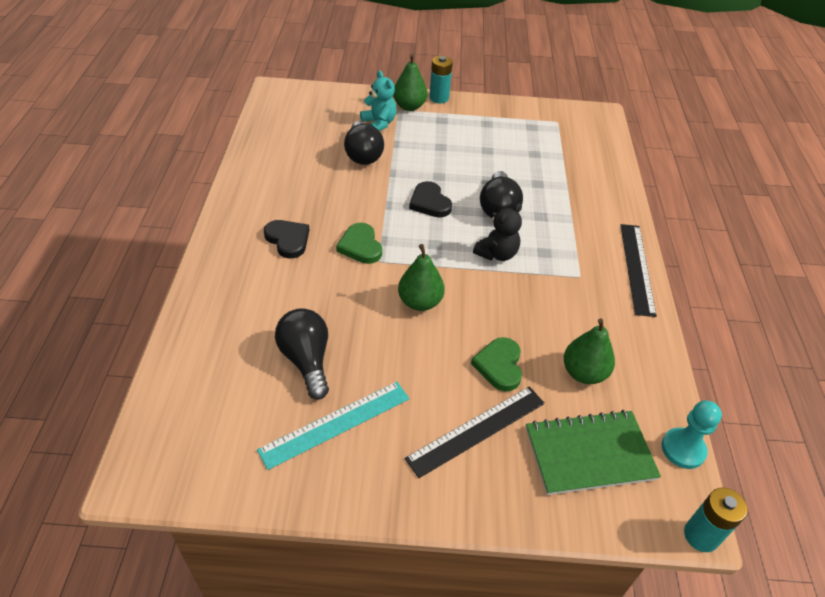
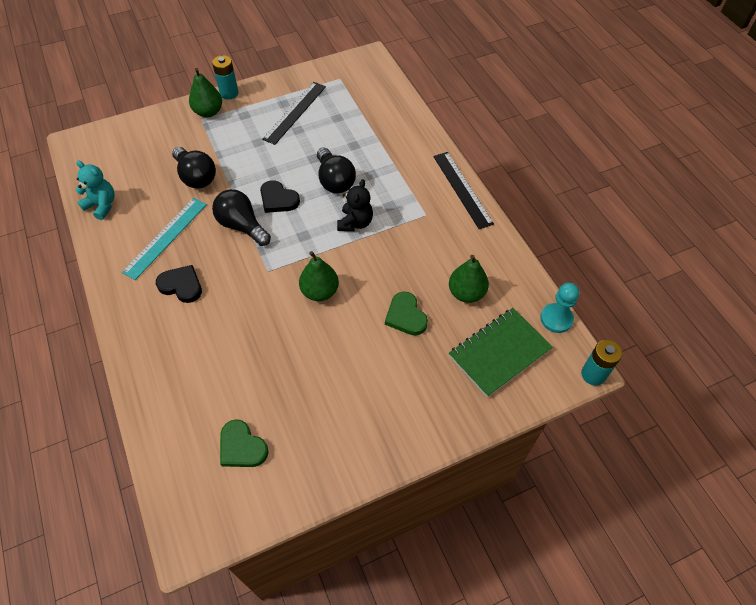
camera: 25 degrees left, 10 degrees up
turquoise ruler [257,382,410,470] -> turquoise ruler moved to [122,198,207,280]
black light bulb [275,308,329,400] -> black light bulb moved to [212,189,271,246]
green heart [336,223,382,264] -> green heart moved to [220,419,269,467]
turquoise teddy bear [360,70,397,131] -> turquoise teddy bear moved to [76,161,115,220]
black ruler [405,386,545,478] -> black ruler moved to [262,82,326,145]

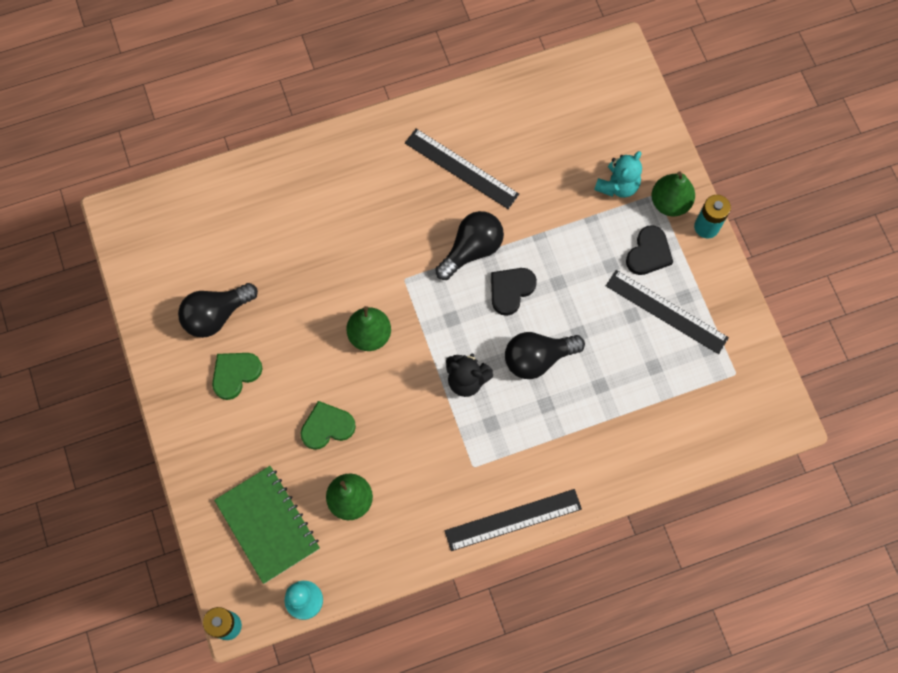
camera: 95 degrees right, 15 degrees up
turquoise teddy bear [76,161,115,220] -> turquoise teddy bear moved to [594,151,642,198]
turquoise ruler [122,198,207,280] -> black ruler [405,129,519,209]
black heart [156,265,202,303] -> black heart moved to [626,225,673,275]
black light bulb [172,147,216,189] -> black light bulb moved to [178,283,258,338]
green heart [220,419,269,467] -> green heart moved to [212,353,262,400]

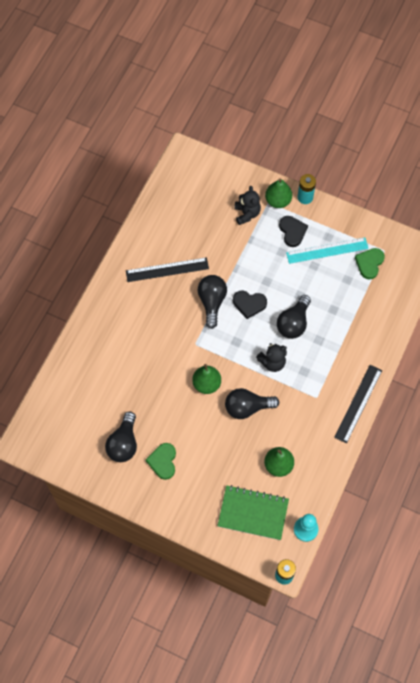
camera: 45 degrees left, 5 degrees down
green heart [300,401,356,450] -> green heart moved to [355,248,385,279]
black heart [491,268,537,316] -> black heart turned 75 degrees counterclockwise [233,291,267,319]
turquoise teddy bear [594,151,642,198] -> black teddy bear [234,186,261,225]
black ruler [606,270,729,354] -> turquoise ruler [286,237,369,264]
none -> black light bulb [225,388,279,419]

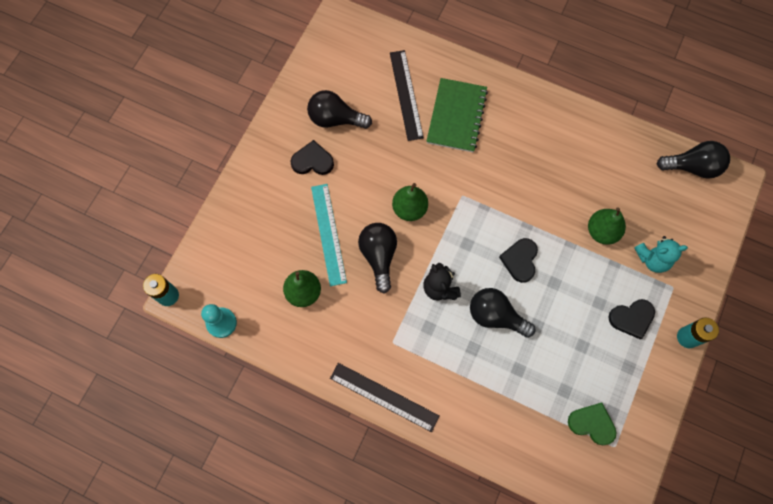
camera: 90 degrees right, 5 degrees up
black ruler [126,257,209,282] -> black ruler moved to [390,50,424,141]
green heart [146,443,176,480] -> black heart [291,140,334,175]
black light bulb [198,275,227,329] -> black light bulb moved to [657,141,730,179]
green notebook [217,485,289,540] -> green notebook moved to [426,78,488,152]
black teddy bear [234,186,261,225] -> turquoise teddy bear [634,236,688,273]
green pear [265,178,292,208] -> green pear moved to [588,207,626,245]
turquoise ruler [286,237,369,264] -> turquoise ruler moved to [311,184,347,286]

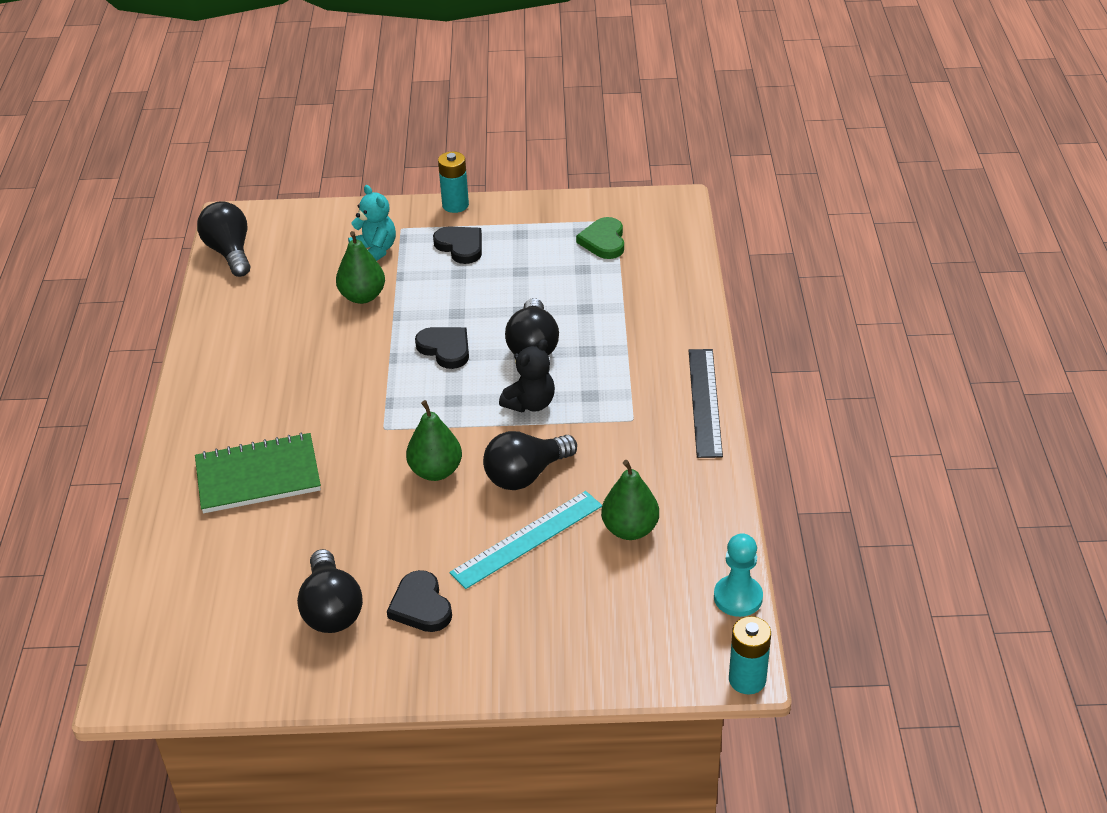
camera: 115 degrees left, 30 degrees down
black ruler [390,50,424,141] -> none
black heart [499,238,538,283] -> black heart turned 120 degrees counterclockwise [415,327,469,369]

